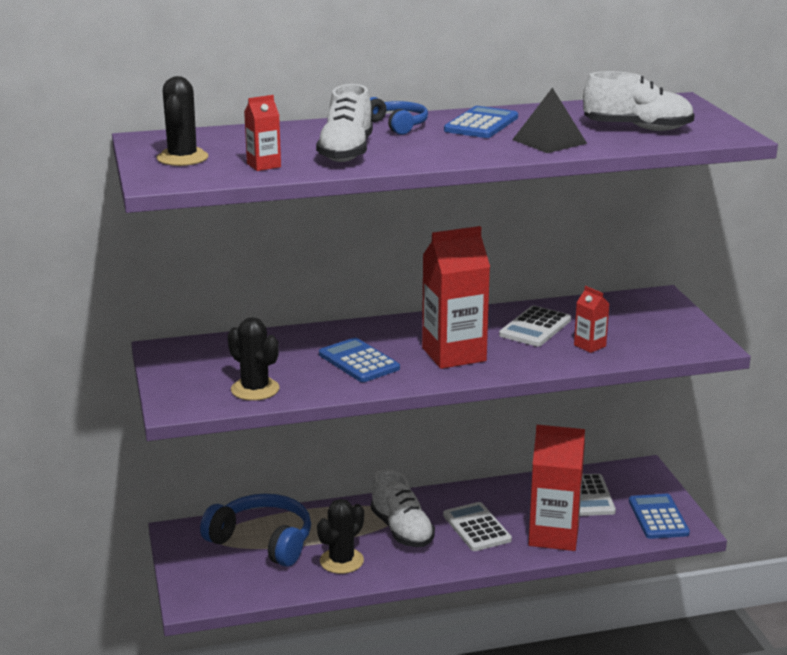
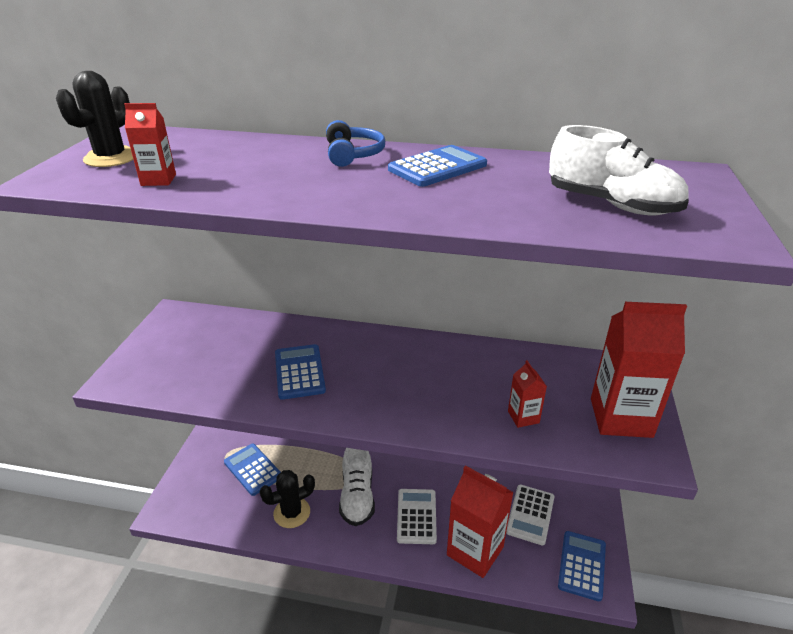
camera: 25 degrees right, 10 degrees up
blue headphones [200,494,311,567] -> blue calculator [224,444,281,496]
black cactus [228,317,279,401] -> none
white shoe [316,84,373,162] -> none
red carton [422,226,490,369] -> red carton moved to [591,302,687,438]
white calculator [499,306,571,346] -> none
black pyramid [512,88,587,153] -> none

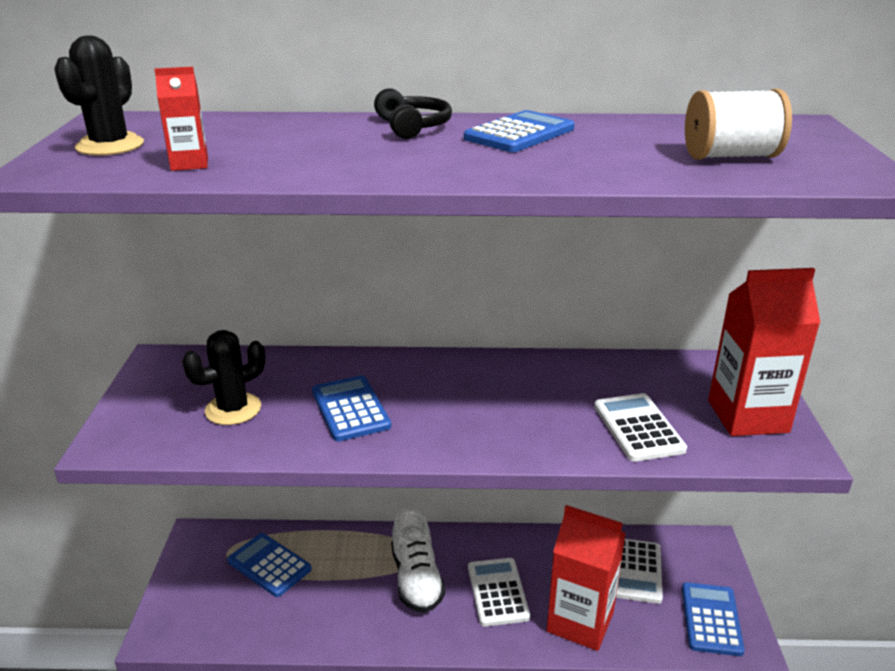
camera: 10 degrees left, 5 degrees down
black cactus [259,470,315,528] -> black cactus moved to [182,330,266,425]
blue headphones [326,120,385,167] -> black headphones [374,88,452,139]
red carton [508,360,547,428] -> white calculator [594,393,687,462]
white shoe [549,125,689,215] -> white spool [685,89,792,160]

